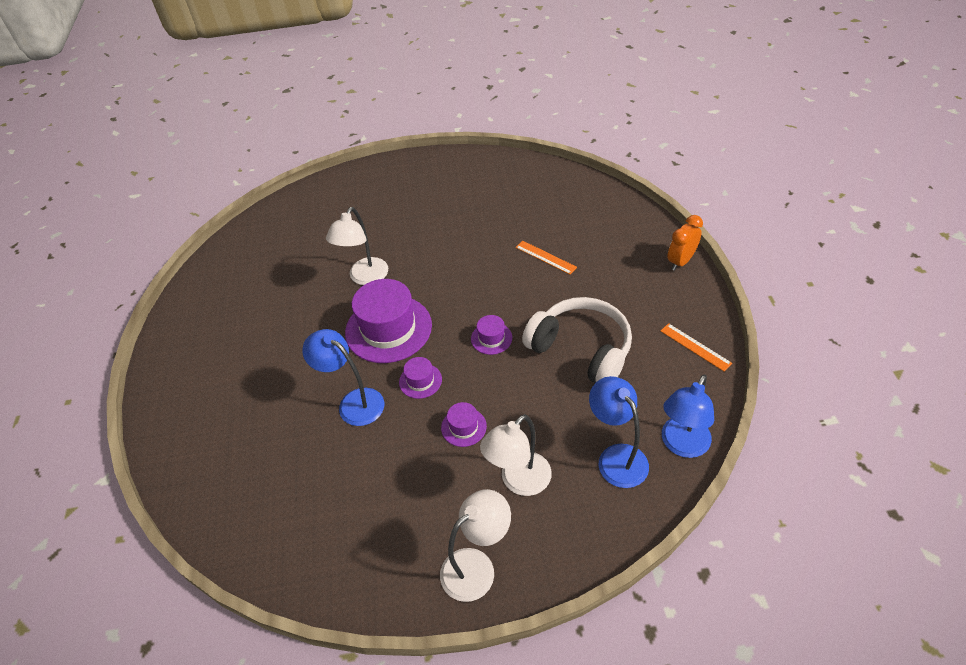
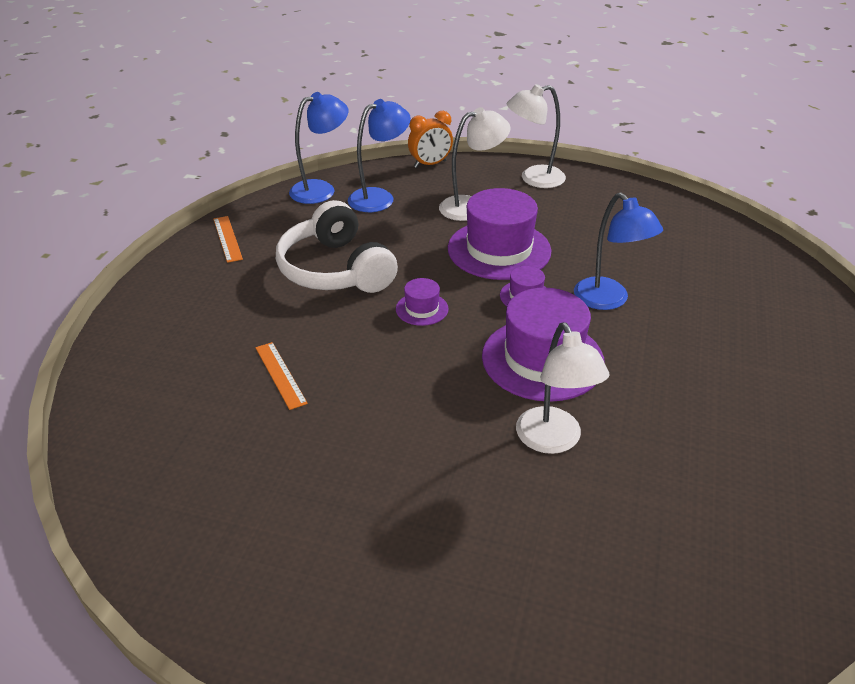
camera: 160 degrees left, 10 degrees down
white lamp [326,207,388,285] -> white lamp turned 120 degrees clockwise [516,322,609,454]
purple hat [441,402,487,447] -> purple hat [448,188,551,280], size x2.15
blue lamp [589,376,649,488] -> blue lamp turned 120 degrees counterclockwise [348,99,411,212]
orange clock [667,215,703,271] -> orange clock moved to [408,111,453,168]

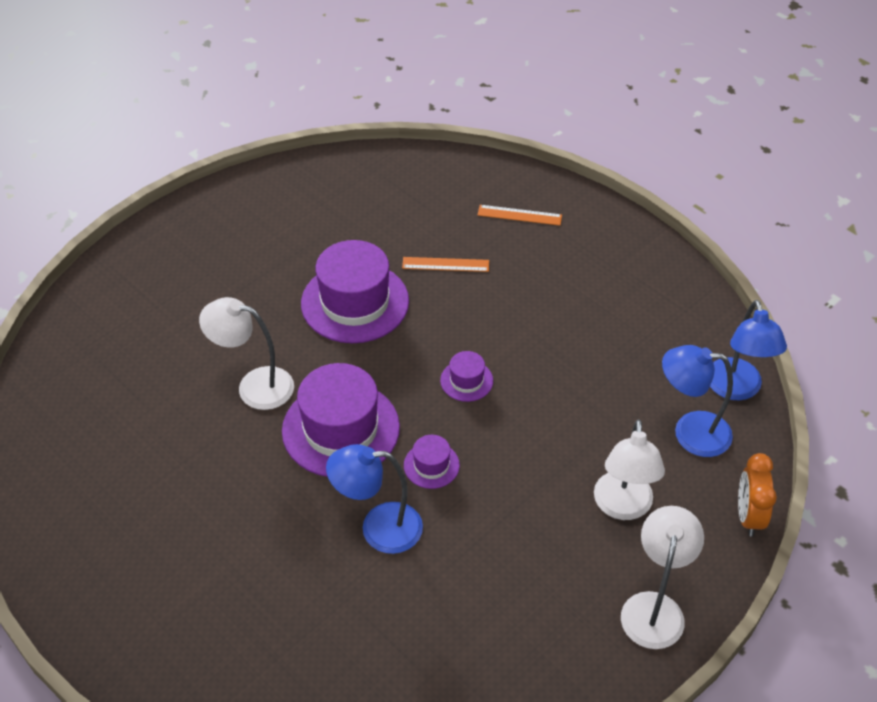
camera: 120 degrees right, 10 degrees up
orange ruler [213,216,243,263] -> orange ruler moved to [478,205,562,226]
white headphones [276,200,398,293] -> none
blue lamp [348,99,411,212] -> blue lamp turned 105 degrees clockwise [662,345,733,457]
purple hat [448,188,551,280] -> purple hat moved to [301,240,409,343]

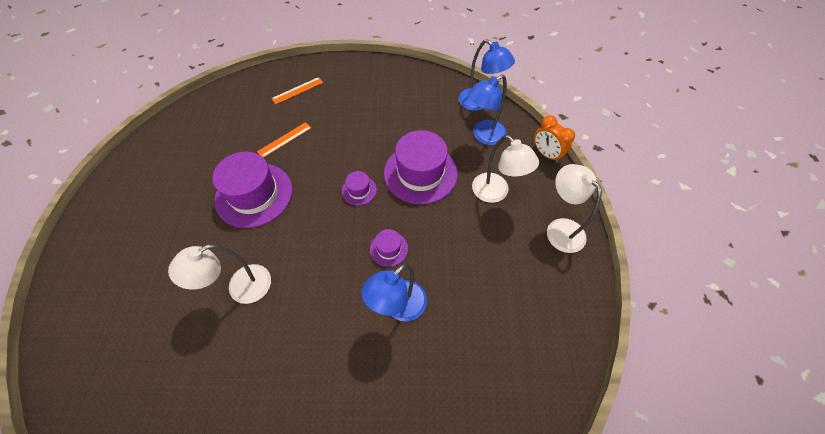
camera: 45 degrees left, 10 degrees up
purple hat [282,363,400,477] -> purple hat moved to [384,130,458,204]

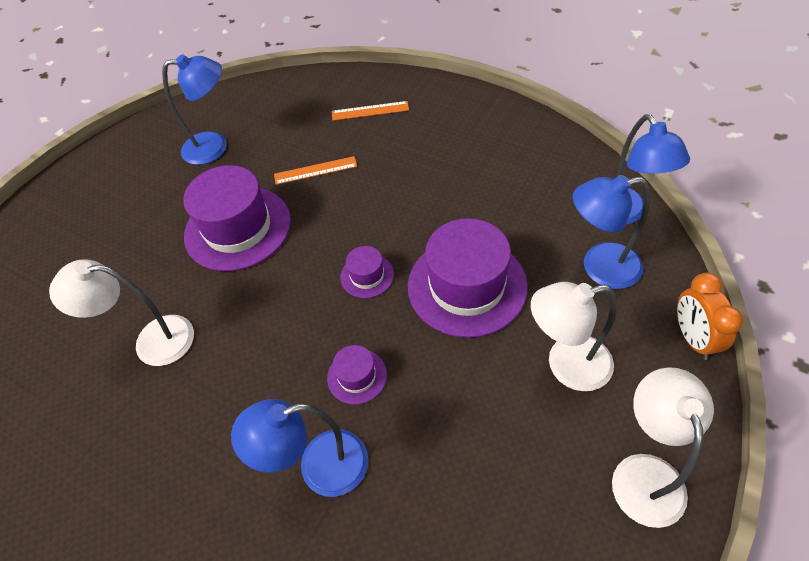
camera: 35 degrees right, 5 degrees down
white lamp [472,135,539,203] -> white lamp turned 90 degrees clockwise [531,282,616,391]
none -> blue lamp [162,54,227,165]

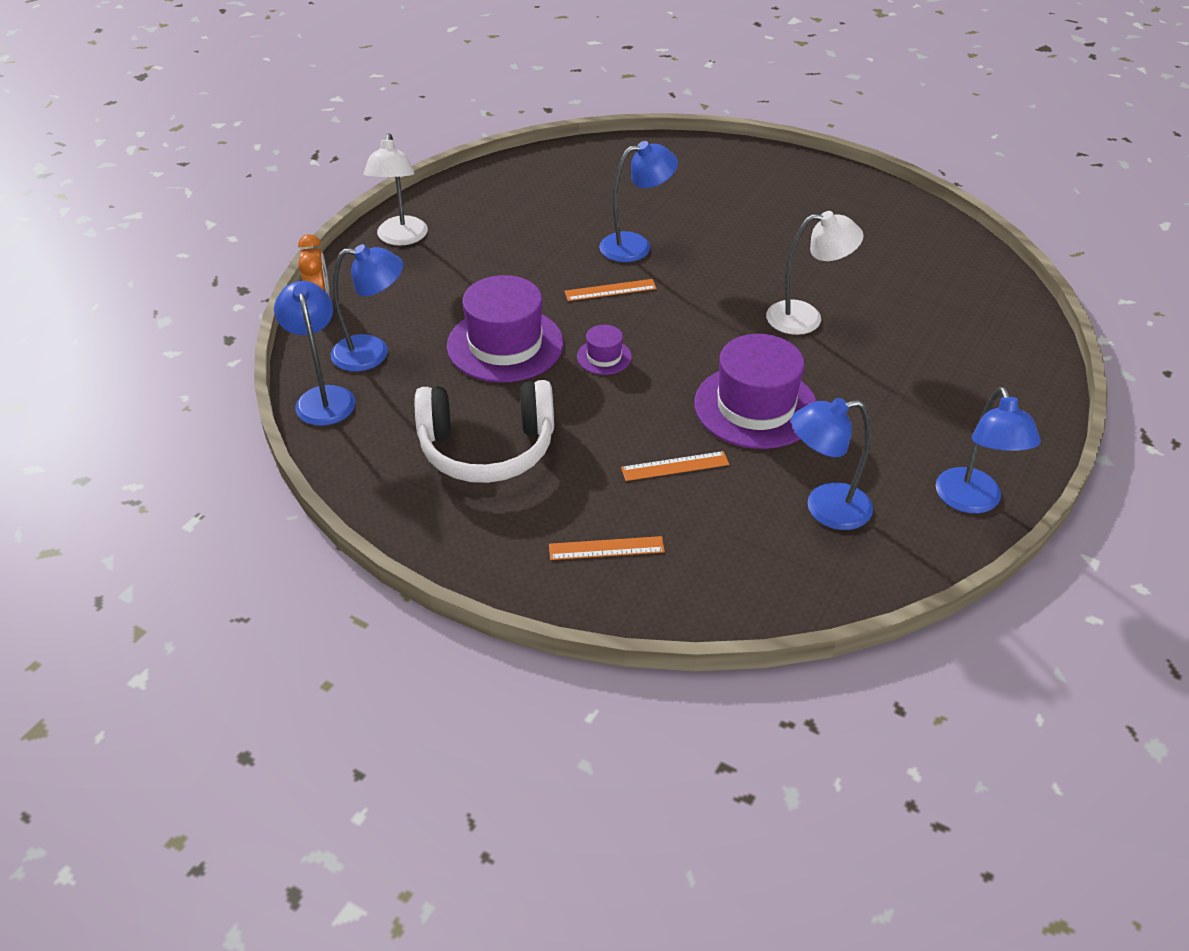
camera: 175 degrees right, 10 degrees down
purple hat [327,345,387,405] -> orange ruler [564,279,657,301]
white lamp [531,282,616,391] -> none
none -> white headphones [415,380,554,483]
none -> blue lamp [936,387,1041,514]

